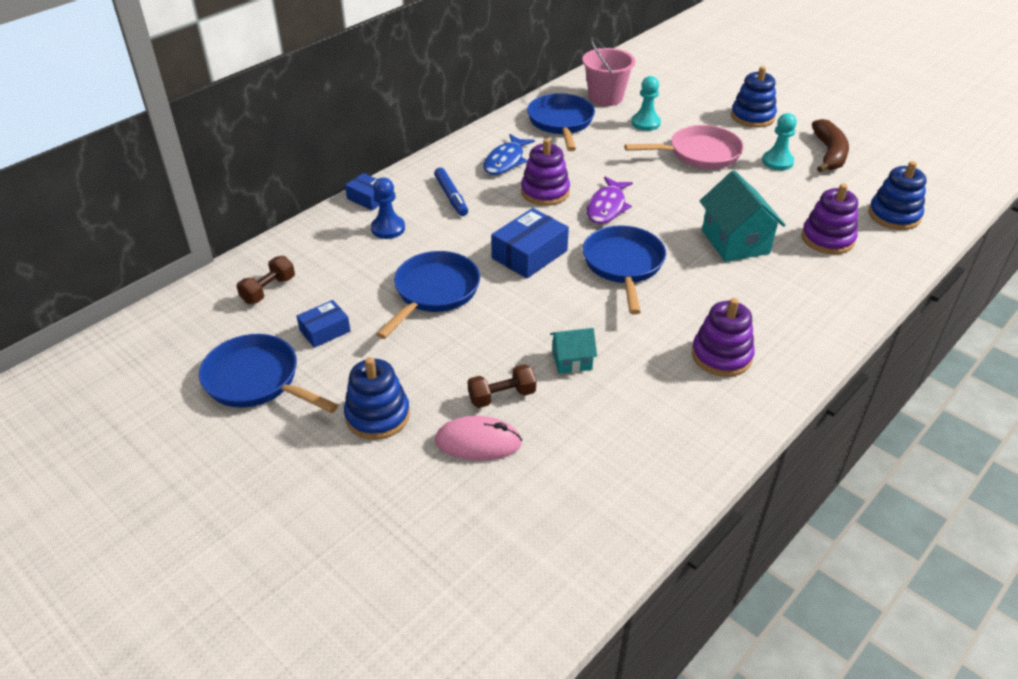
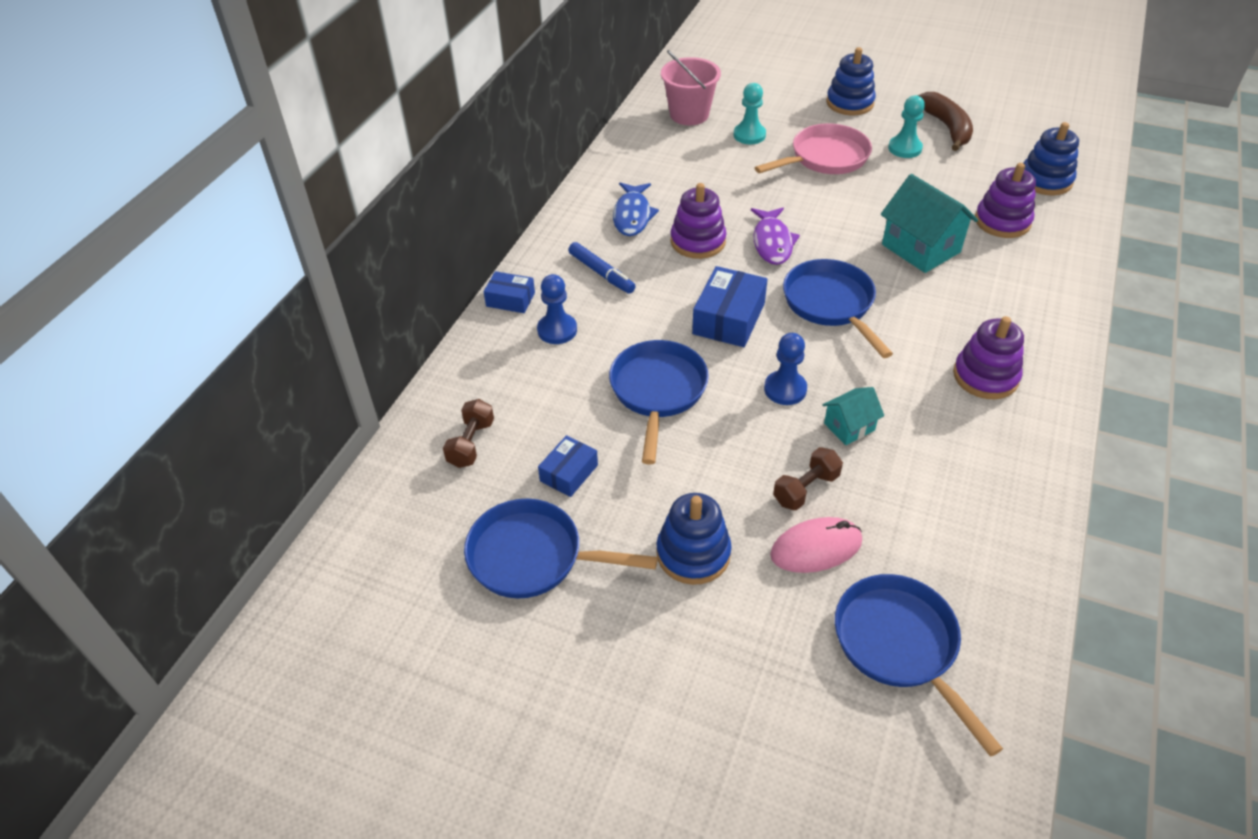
camera: 20 degrees left, 5 degrees up
blue pan [527,93,595,151] -> blue pan moved to [835,574,1003,757]
none -> blue pawn [764,333,807,405]

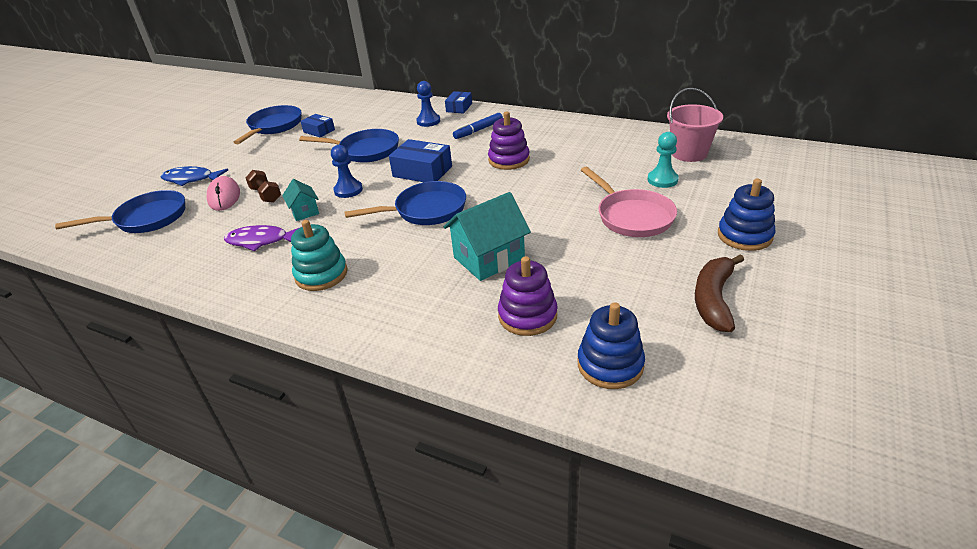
camera: 95 degrees right, 10 degrees down
brown dumbbell [443,399,494,468] -> none
blue fish [613,182,659,236] -> blue fish moved to [161,166,228,186]
blue stacking toy [656,493,732,585] -> none
purple fish [751,208,800,265] -> purple fish moved to [224,225,299,251]
turquoise pawn [888,95,925,158] -> none
brown banana [918,92,973,151] -> brown banana turned 120 degrees clockwise [695,254,744,332]
purple stacking toy [953,316,1024,399] -> turquoise stacking toy [291,220,347,291]

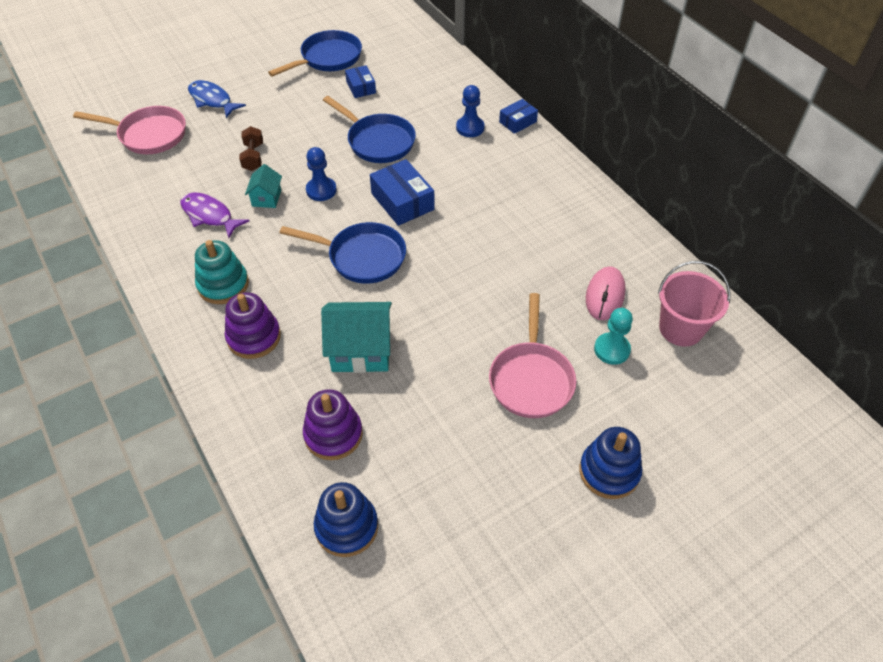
camera: 30 degrees right, 15 degrees up
blue pan [55,190,185,233] -> pink pan [73,106,186,154]
pink mouse [207,176,240,211] -> pink mouse moved to [586,266,626,320]
blue marker [453,113,503,139] -> none
purple stacking toy [488,112,530,170] -> purple stacking toy moved to [225,292,281,359]
brown banana [695,254,744,332] -> none

